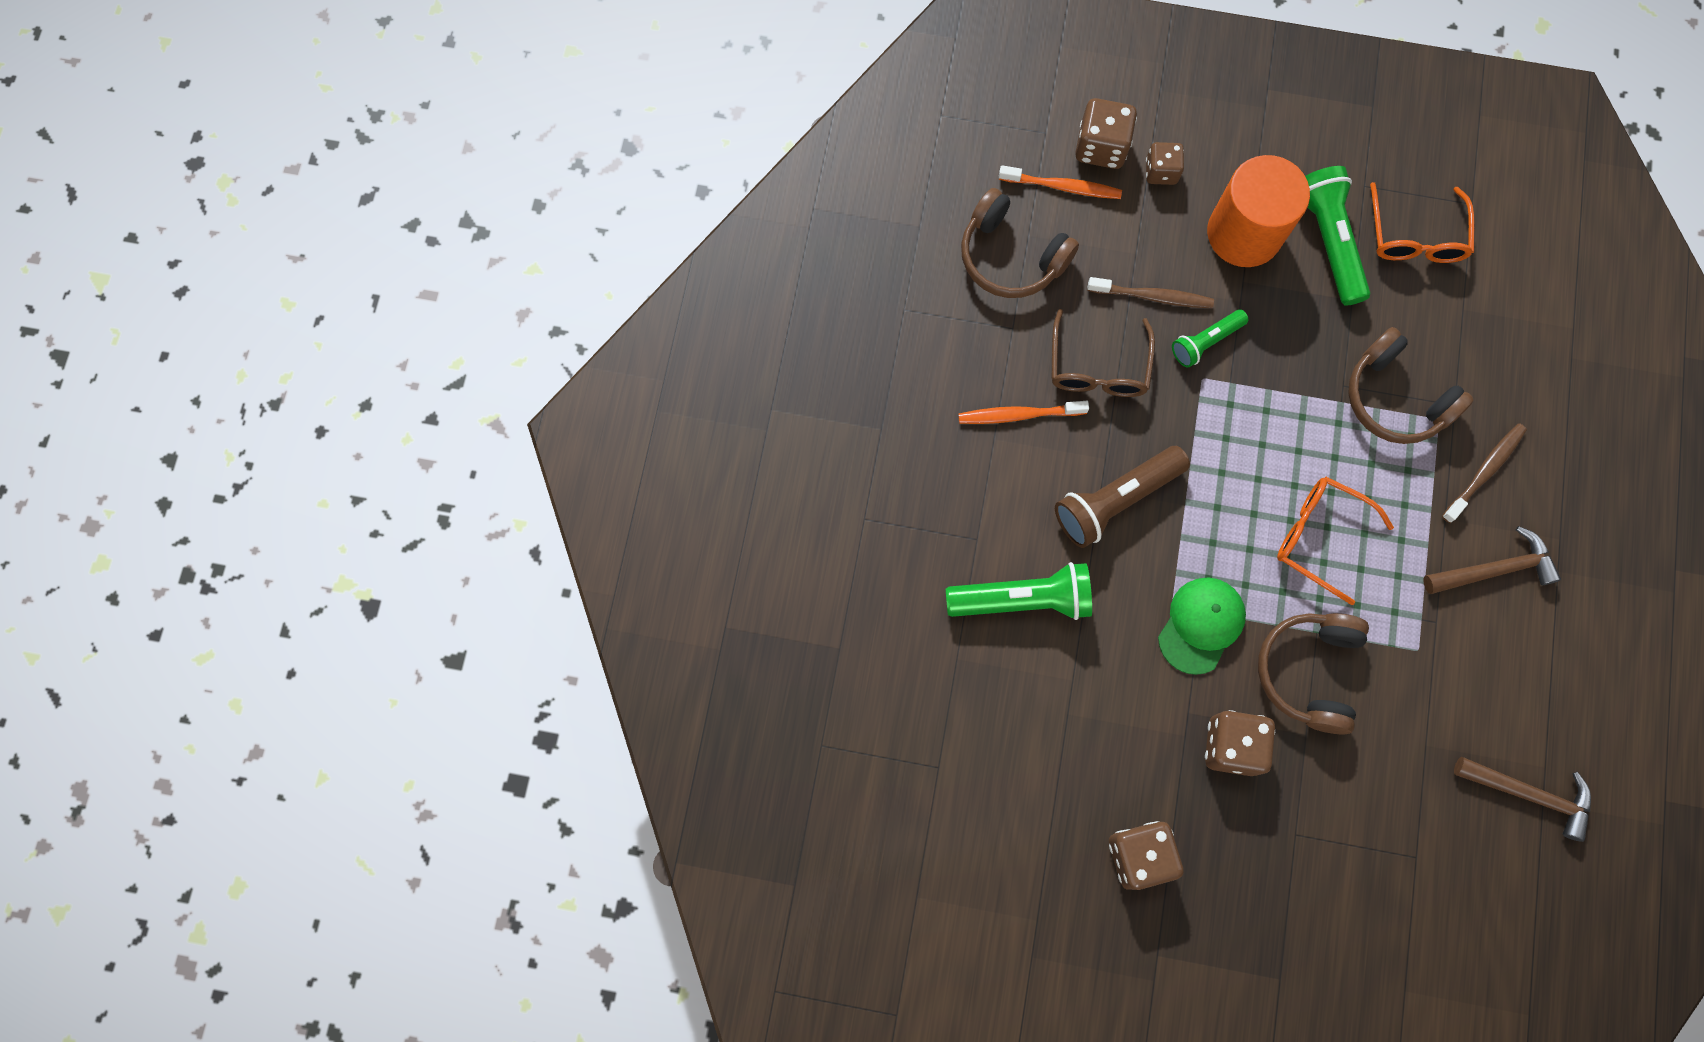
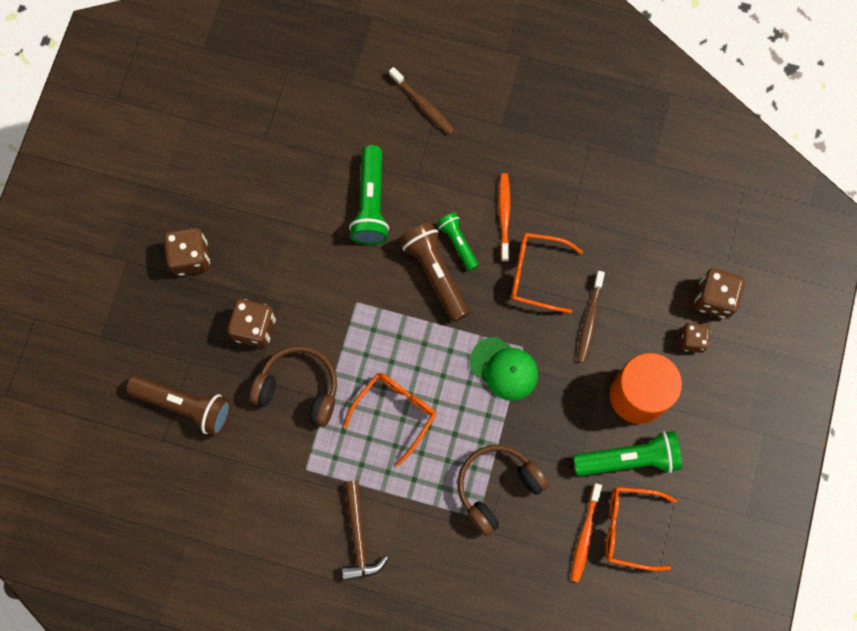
camera: 95 degrees right, 0 degrees up
brown headphones [961,188,1079,298] -> none
orange toothbrush [999,165,1122,199] -> orange toothbrush moved to [571,483,602,582]
brown glasses [1052,309,1155,397] -> orange glasses [511,233,583,313]
green cap [1158,578,1246,675] -> green cap moved to [470,337,538,401]
green flashlight [1172,309,1249,368] -> green flashlight moved to [437,212,479,271]
brown toothbrush [1442,423,1527,523] -> brown toothbrush moved to [389,67,455,135]
brown hammer [1454,756,1591,842] -> none
none -> brown flashlight [126,375,231,436]

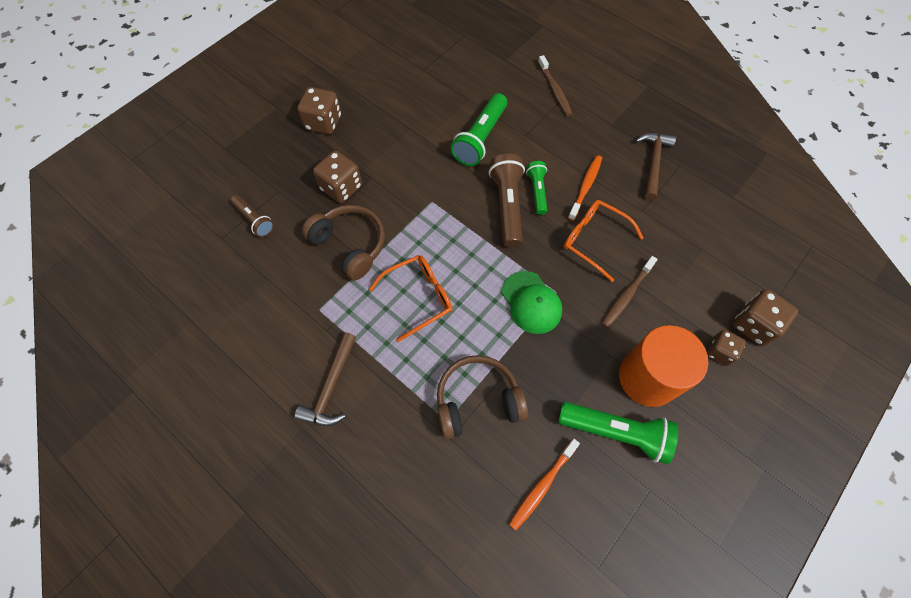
camera: 25 degrees right, 10 degrees down
brown flashlight [126,375,231,436] -> brown flashlight [230,195,274,237], size x0.59
orange glasses [605,487,677,571] -> none
none -> brown hammer [636,133,676,201]

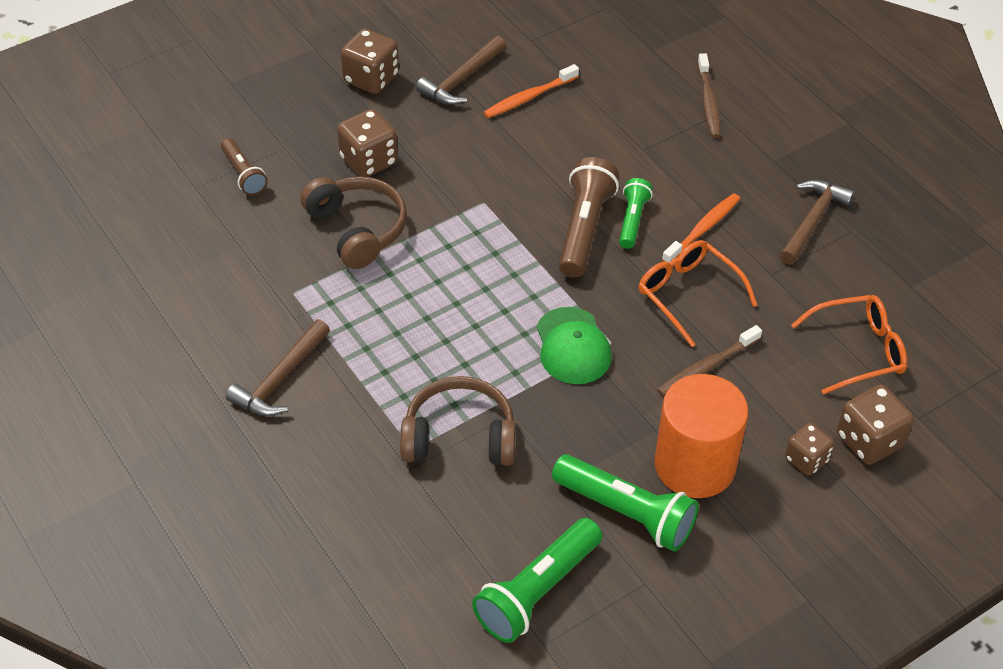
camera: 15 degrees right, 15 degrees down
orange glasses [369,255,453,342] -> orange glasses moved to [791,295,907,395]
green flashlight [451,93,507,166] -> green flashlight moved to [472,518,602,643]
orange toothbrush [509,439,580,531] -> orange toothbrush moved to [483,64,579,118]
none -> brown hammer [416,36,506,105]

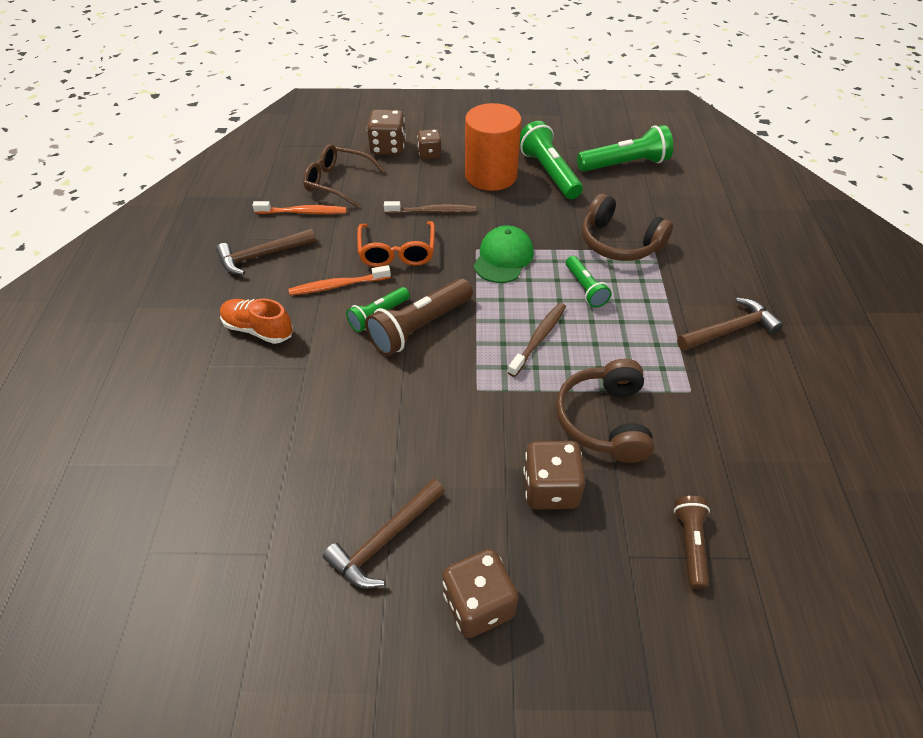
camera: 145 degrees left, 0 degrees up
brown hammer [416,36,506,105] -> brown hammer turned 150 degrees clockwise [323,479,445,589]
orange toothbrush [483,64,579,118] -> orange toothbrush moved to [252,201,347,214]
brown toothbrush [698,53,721,138] -> brown toothbrush moved to [507,303,566,377]
orange glasses [791,295,907,395] -> brown glasses [303,144,386,208]
none -> orange shoe [220,298,293,344]
none -> green flashlight [566,256,612,308]

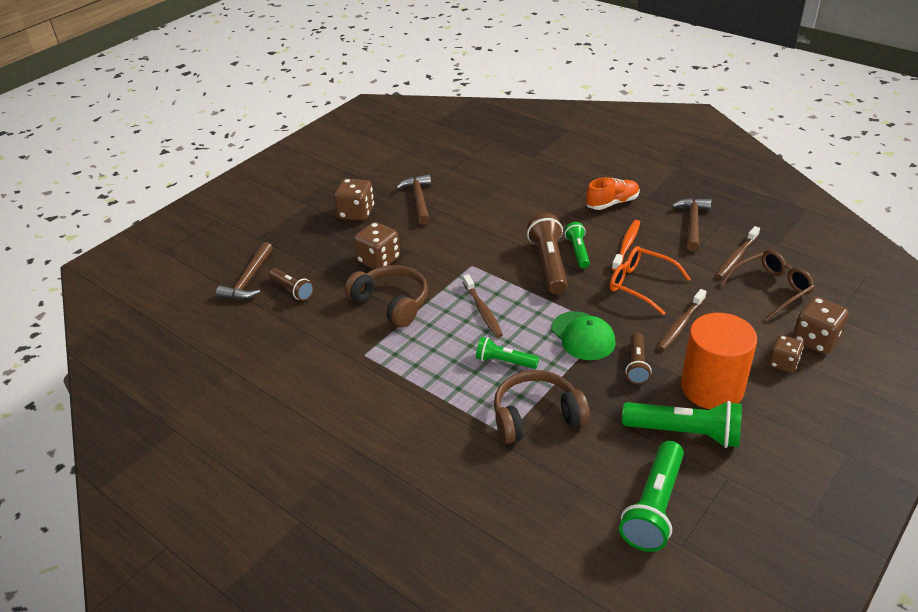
camera: 130 degrees right, 10 degrees down
orange toothbrush [252,201,347,214] -> brown toothbrush [716,226,760,278]
brown hammer [677,298,783,351] -> brown hammer moved to [216,242,273,300]
none -> brown flashlight [625,332,652,384]

